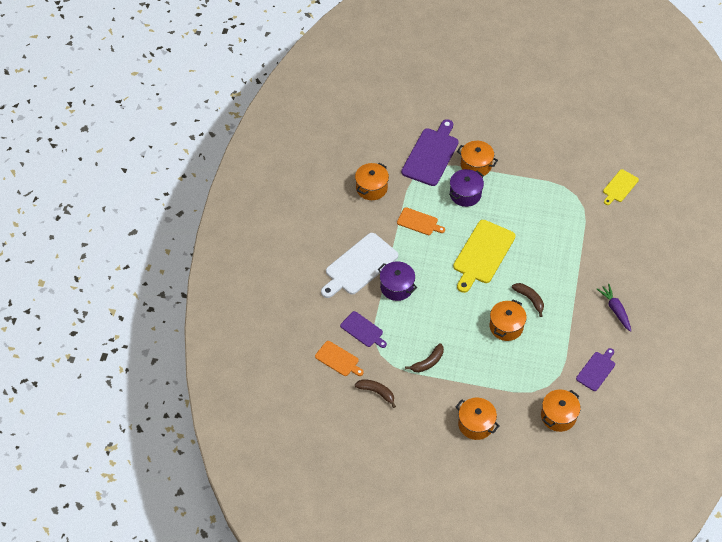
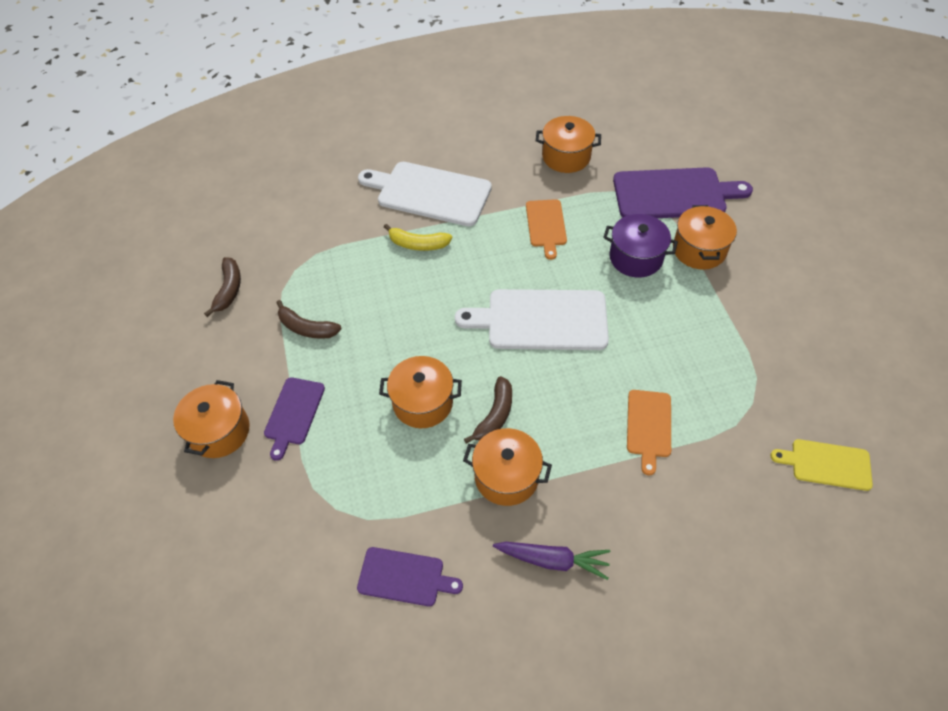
camera: 65 degrees right, 0 degrees up
orange cutting board [315,341,364,376] -> orange cutting board moved to [627,390,671,475]
purple cutting board [340,311,387,348] -> purple cutting board moved to [264,377,325,461]
purple pot [378,261,417,301] -> yellow banana [384,224,452,251]
yellow cutting board [453,220,516,293] -> white cutting board [455,289,609,350]
orange pot [541,389,581,432] -> orange pot moved to [463,428,552,506]
purple carrot [597,284,631,332] -> purple carrot turned 60 degrees clockwise [493,542,611,580]

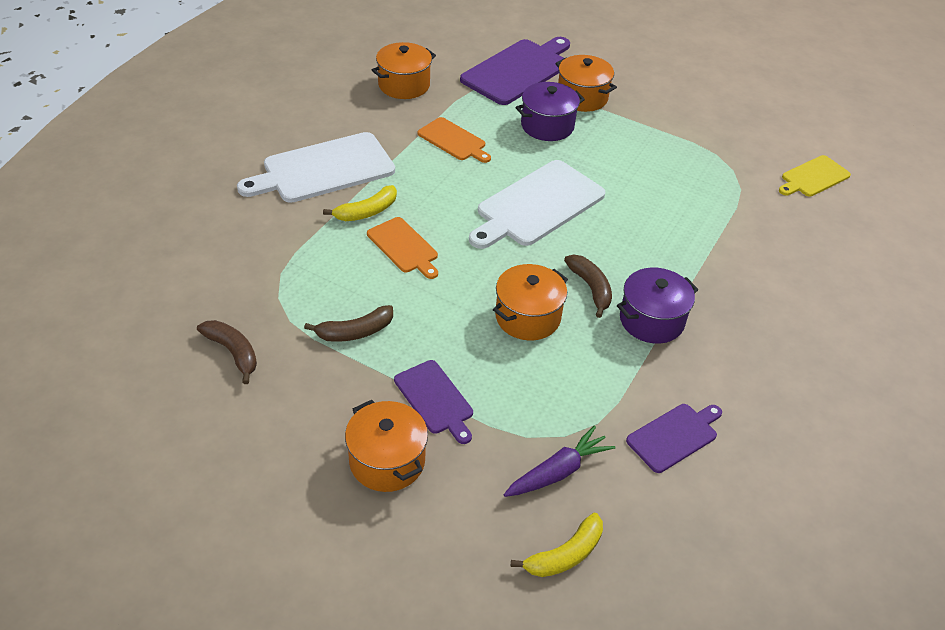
camera: 50 degrees left, 10 degrees down
orange pot [463,428,552,506] -> purple pot [617,267,698,344]
purple carrot [493,542,611,580] -> purple carrot moved to [504,425,616,497]
orange cutting board [627,390,671,475] -> orange cutting board moved to [367,217,438,279]
none -> yellow banana [511,513,603,577]

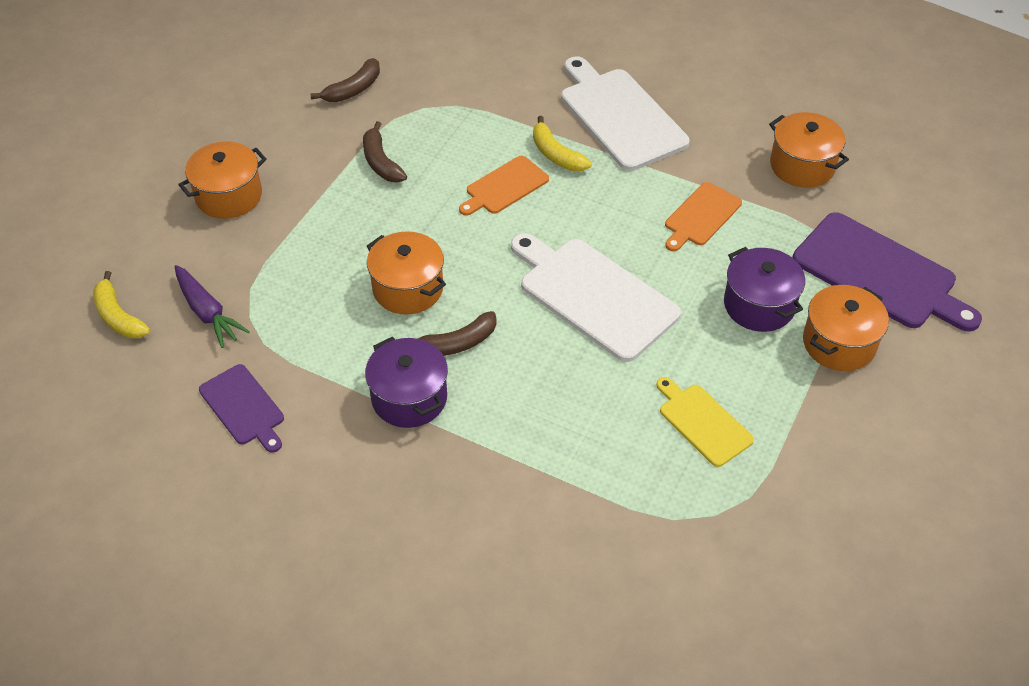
camera: 90 degrees right, 5 degrees up
purple cutting board [394,360,473,444] -> none
yellow cutting board [779,155,851,197] -> yellow cutting board moved to [656,377,754,467]

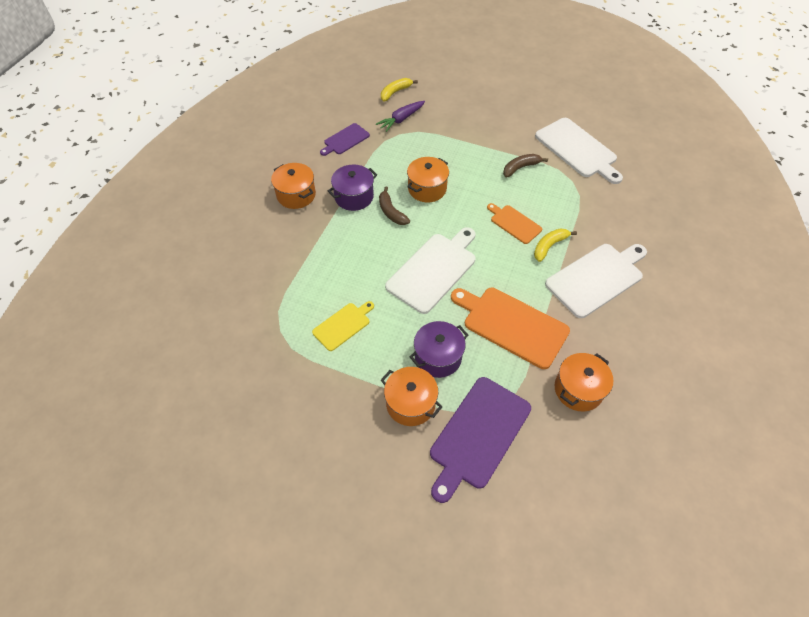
camera: 85 degrees right, 5 degrees up
orange pot [178,141,267,219] -> orange pot moved to [271,163,316,209]
brown banana [311,58,380,102] -> white cutting board [535,118,623,184]
orange cutting board [665,182,742,251] -> orange cutting board [451,288,570,369], size x1.80

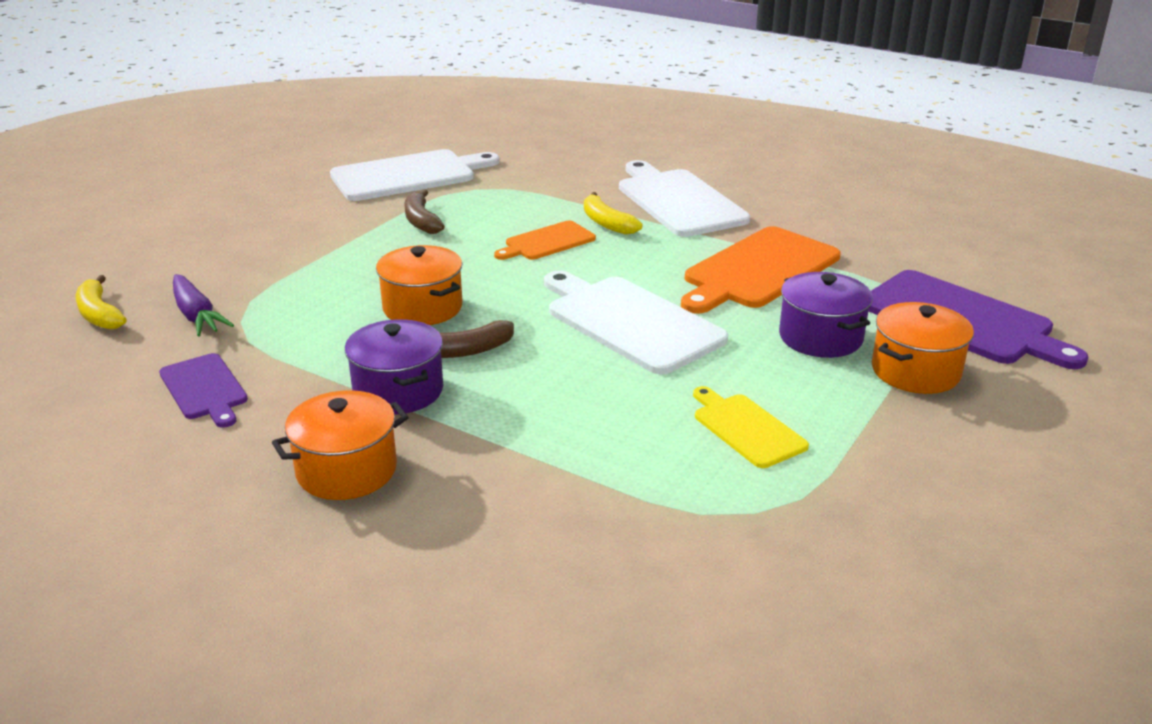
camera: 80 degrees left, 25 degrees down
orange pot [555,353,613,412] -> none

